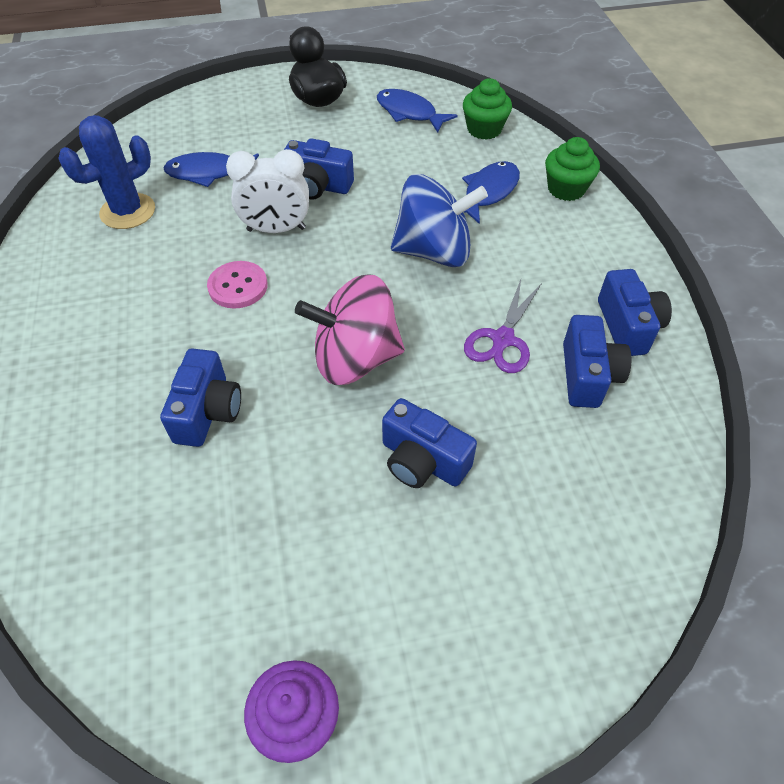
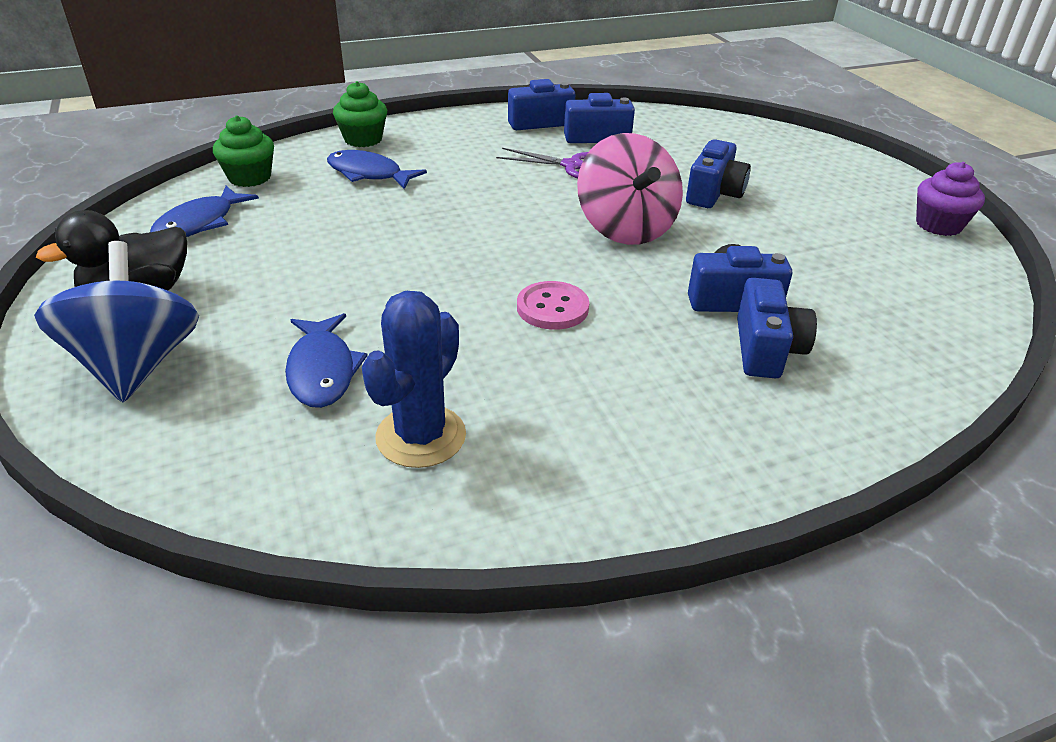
camera: 100 degrees left, 15 degrees down
blue cactus [58,115,155,229] -> blue cactus turned 75 degrees clockwise [362,291,466,468]
white clock [226,149,309,233] -> none
blue camera [284,138,354,200] -> blue camera moved to [737,278,817,378]
blue spinning top [391,174,488,267] -> blue spinning top moved to [34,241,199,402]

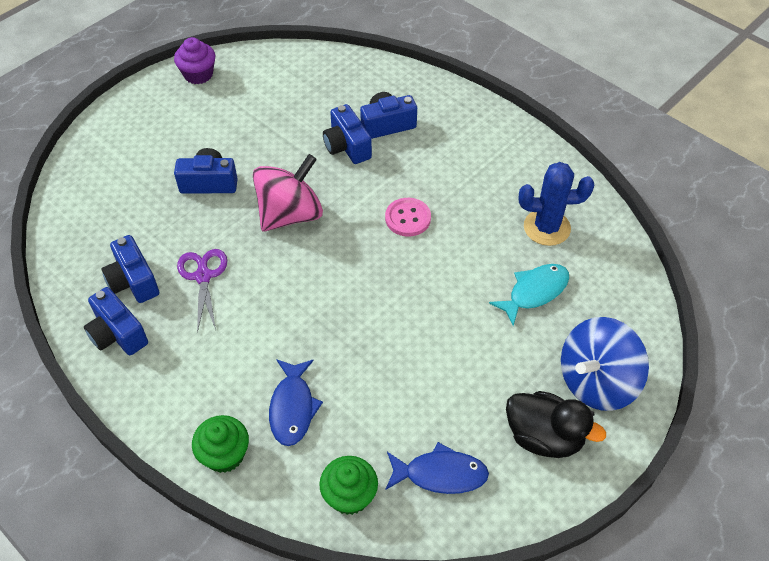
camera: 115 degrees left, 15 degrees up
blue fish [285,313,368,408] -> turquoise fish [489,264,569,326]

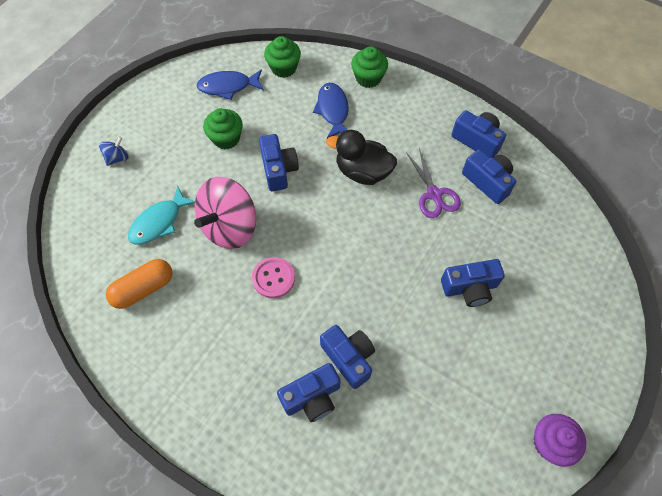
camera: 170 degrees right, 10 degrees up
pink spinning top [253,154,323,232] -> pink spinning top moved to [194,177,256,249]
black duck [506,391,606,458] -> black duck moved to [326,130,397,185]
blue cactus [519,162,594,246] -> orange capsule [106,259,172,309]
blue spinning top [561,317,649,411] -> blue spinning top [99,137,129,166], size x0.44
none -> green cupcake [203,108,243,149]
none -> blue camera [259,134,299,191]

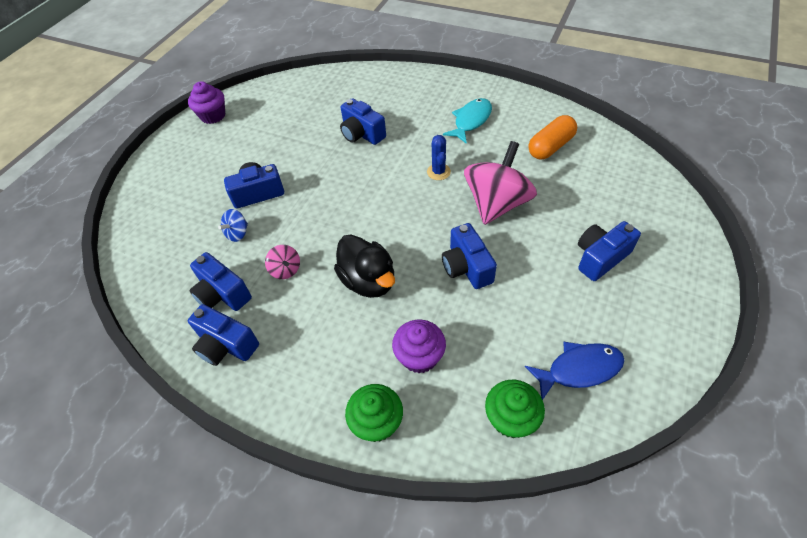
camera: 175 degrees right, 10 degrees down
blue spinning top [99,137,129,166] -> blue spinning top moved to [218,209,248,242]
turquoise fish [128,185,195,244] -> turquoise fish moved to [443,98,492,144]
green cupcake [203,108,243,149] -> none
pink button [252,257,295,298] -> blue cactus [427,135,451,180]
blue camera [277,363,341,422] -> blue camera moved to [578,221,641,281]
blue fish [313,83,349,138] -> purple cupcake [392,320,446,373]
black duck [326,130,397,185] -> black duck turned 45 degrees clockwise [334,234,395,298]
purple scissors [406,148,461,218] -> pink spinning top [265,245,300,279]

